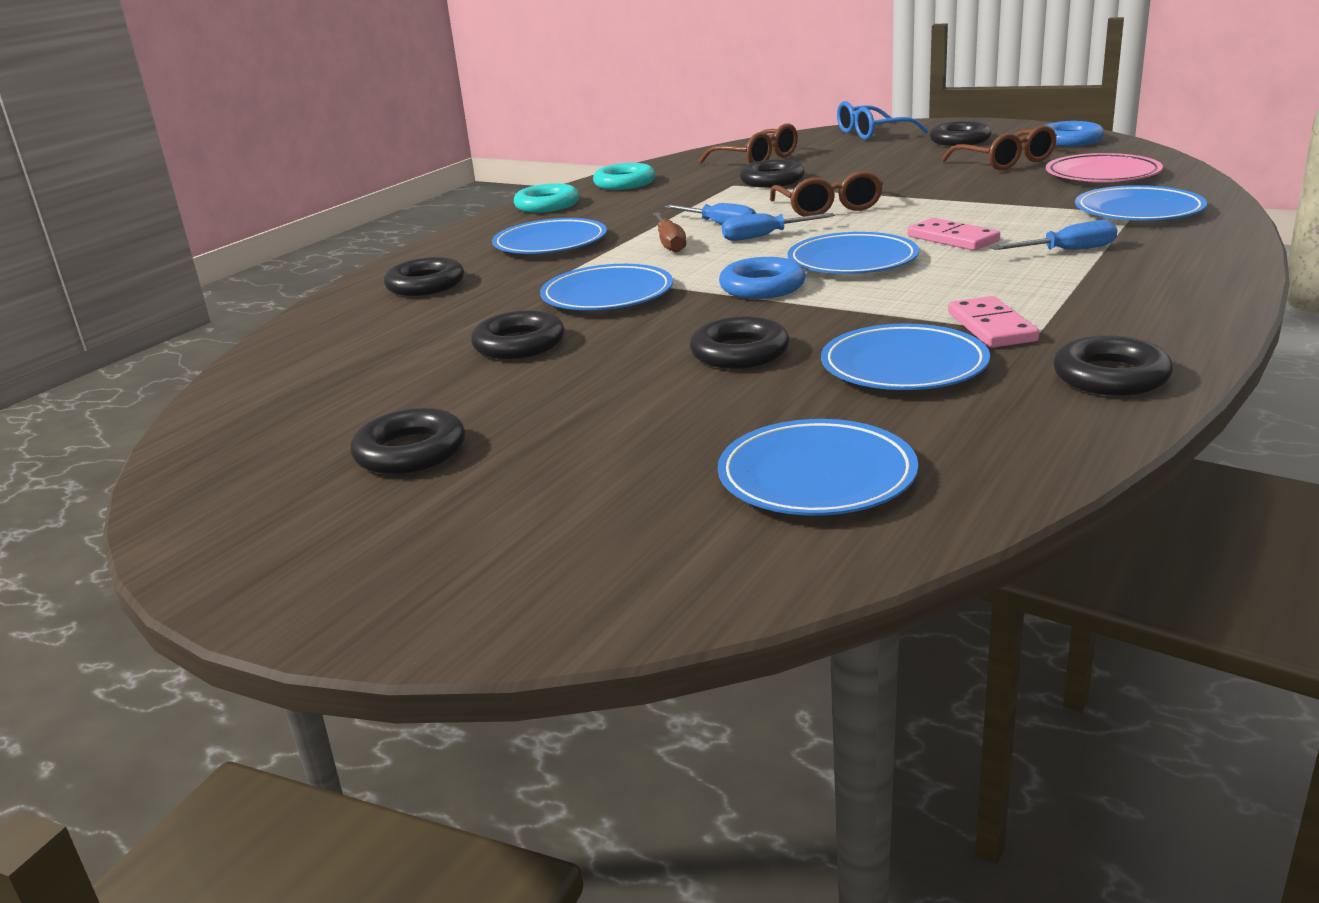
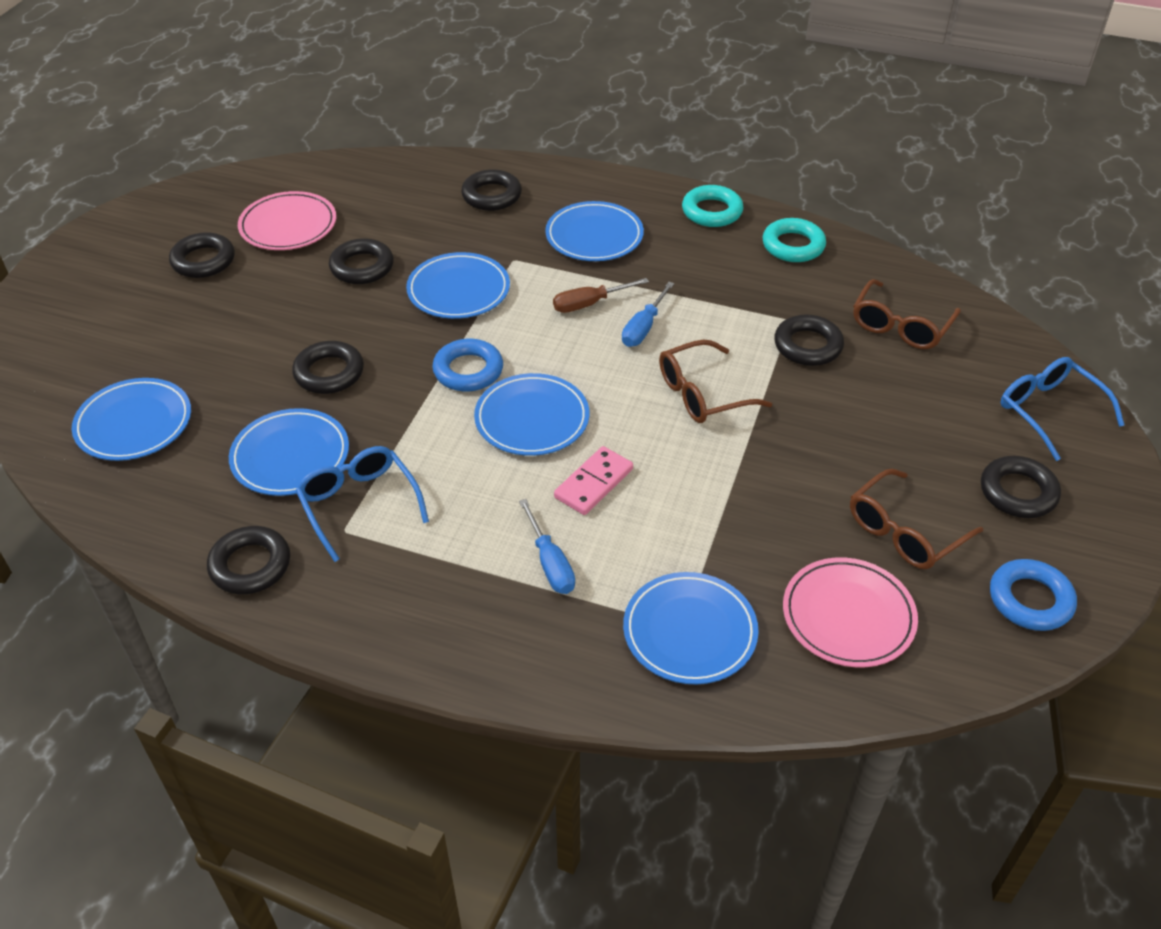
camera: 75 degrees right, 20 degrees up
blue screwdriver [722,213,835,241] -> none
pink domino [948,296,1039,348] -> blue glasses [296,446,429,562]
none -> pink plate [238,191,336,250]

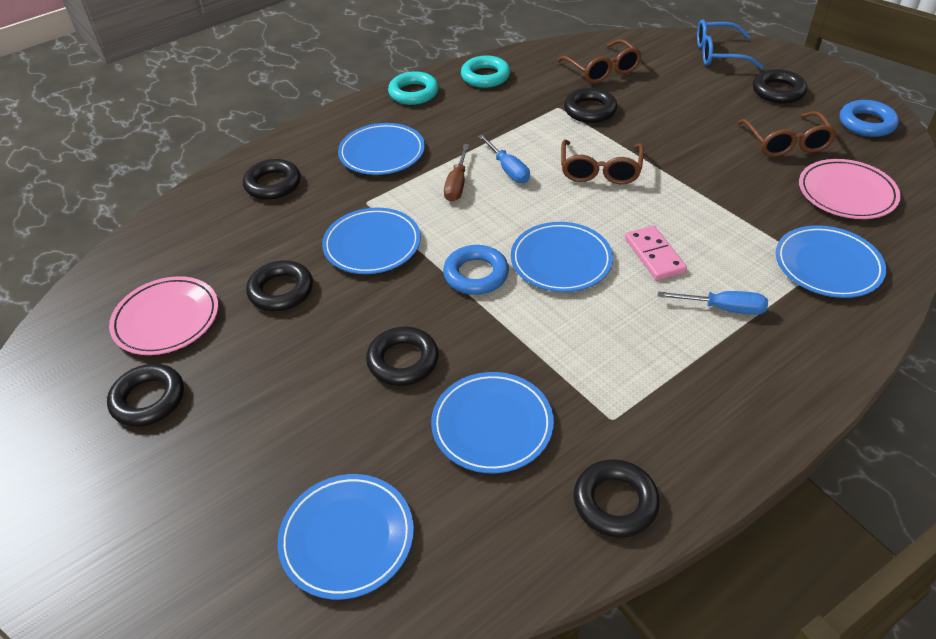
camera: 55 degrees left, 0 degrees up
blue glasses [296,446,429,562] -> none

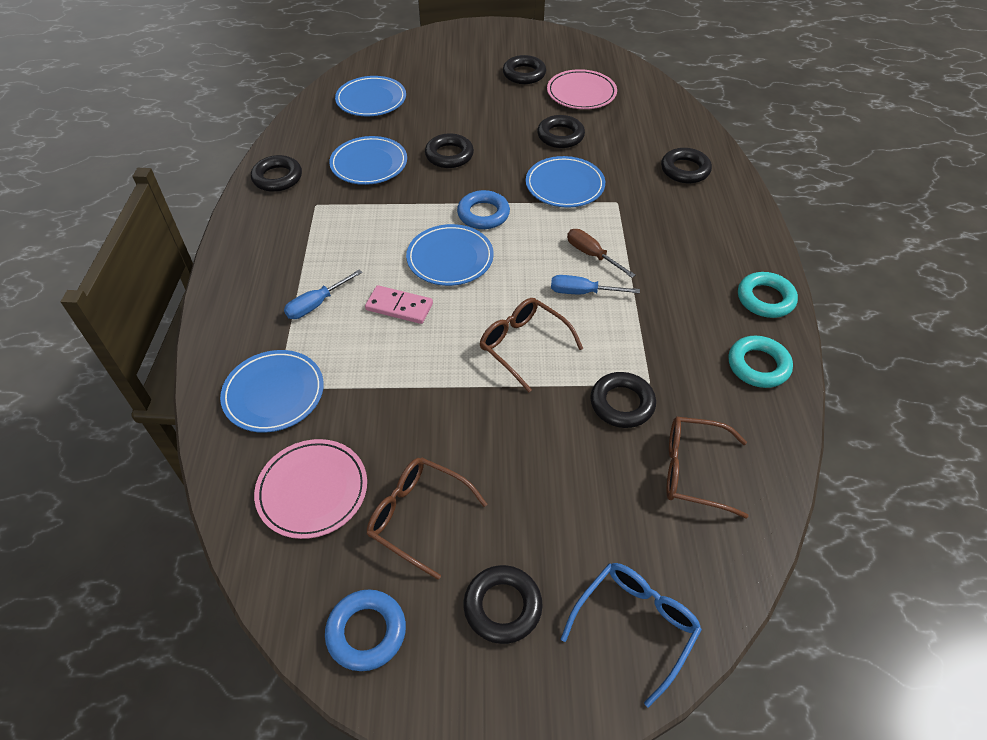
camera: 125 degrees right, 5 degrees up
blue plate [338,123,425,175] -> none

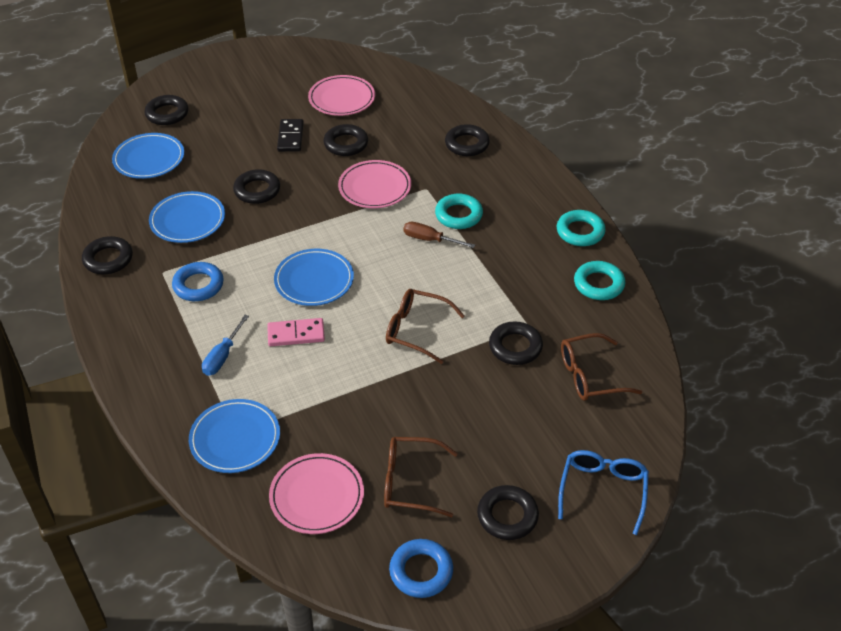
camera: 25 degrees left, 5 degrees down
blue ring [457,190,510,229] -> blue ring moved to [172,262,224,301]
black ring [503,55,546,84] -> black ring moved to [144,95,188,125]
blue plate [526,156,605,208] -> pink plate [338,160,411,208]
blue screwdriver [551,275,640,294] -> none
none -> black domino [277,119,304,152]
none -> turquoise ring [435,193,483,229]

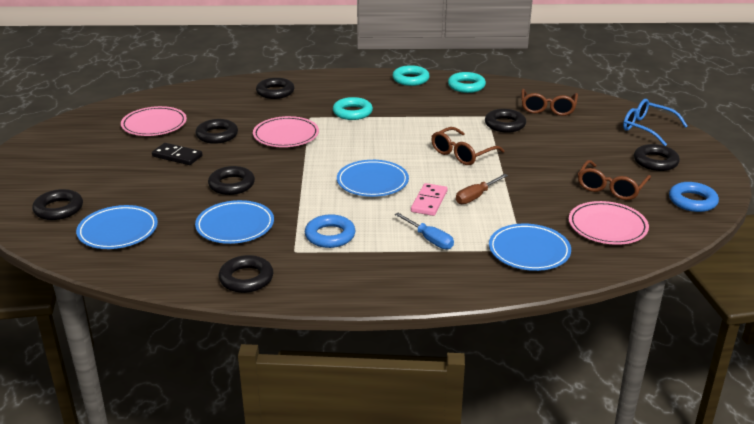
camera: 65 degrees left, 15 degrees down
brown screwdriver [403,222,475,248] -> brown screwdriver moved to [456,174,508,204]

